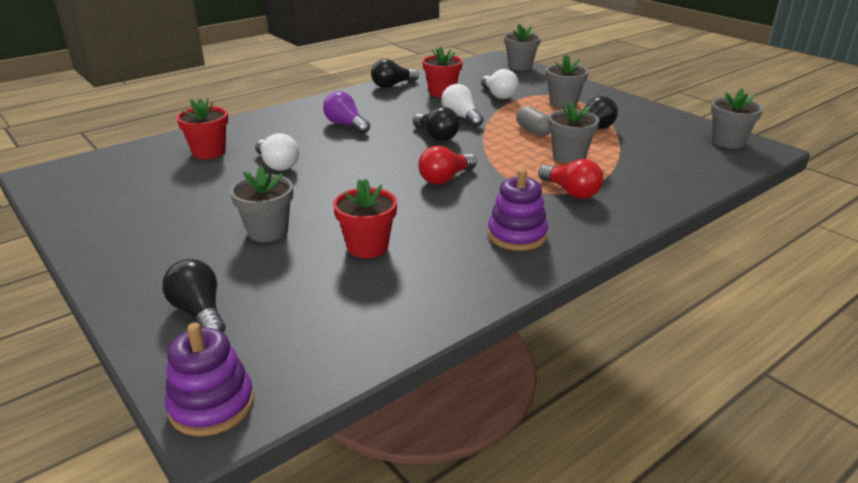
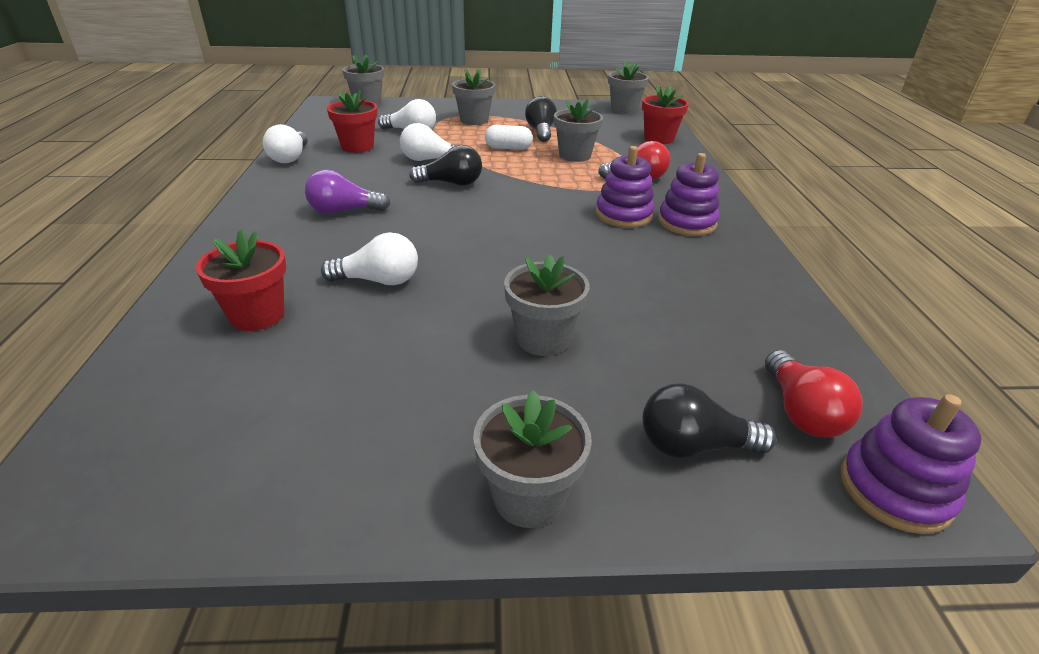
camera: 55 degrees left, 5 degrees up
red flower pot [333,179,397,258] -> red flower pot moved to [642,86,689,144]
black light bulb [371,59,419,88] -> white light bulb [263,124,308,163]
red light bulb [418,146,477,184] -> red light bulb moved to [765,350,863,437]
grey capsule [516,106,551,136] -> white capsule [485,125,533,150]
none -> grey flower pot [473,390,592,528]
none -> purple stacking toy [596,146,654,228]

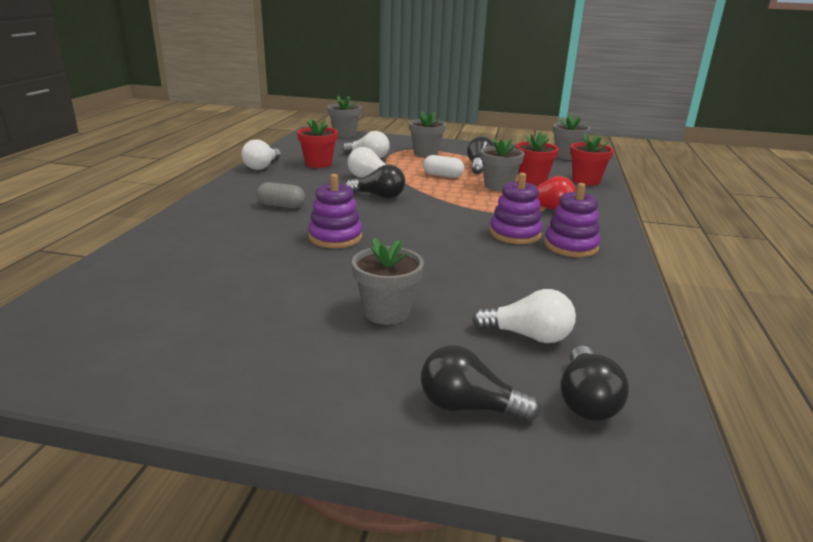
camera: 15 degrees right, 10 degrees down
red flower pot [196,229,286,331] -> red flower pot moved to [516,132,559,185]
purple light bulb [305,169,390,214] -> grey capsule [257,182,305,209]
white light bulb [321,232,418,285] -> white light bulb moved to [472,289,576,343]
grey flower pot [473,390,592,528] -> none
red light bulb [765,350,863,437] -> black light bulb [560,346,629,421]
purple stacking toy [841,394,981,534] -> purple stacking toy moved to [308,174,362,248]

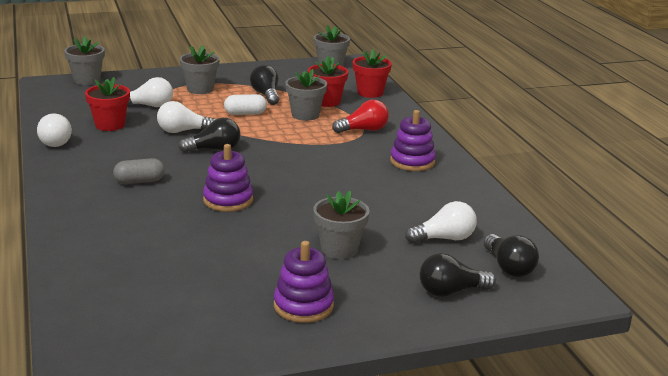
camera: 30 degrees left, 0 degrees up
purple stacking toy [489,173,543,244] -> purple stacking toy moved to [274,241,334,323]

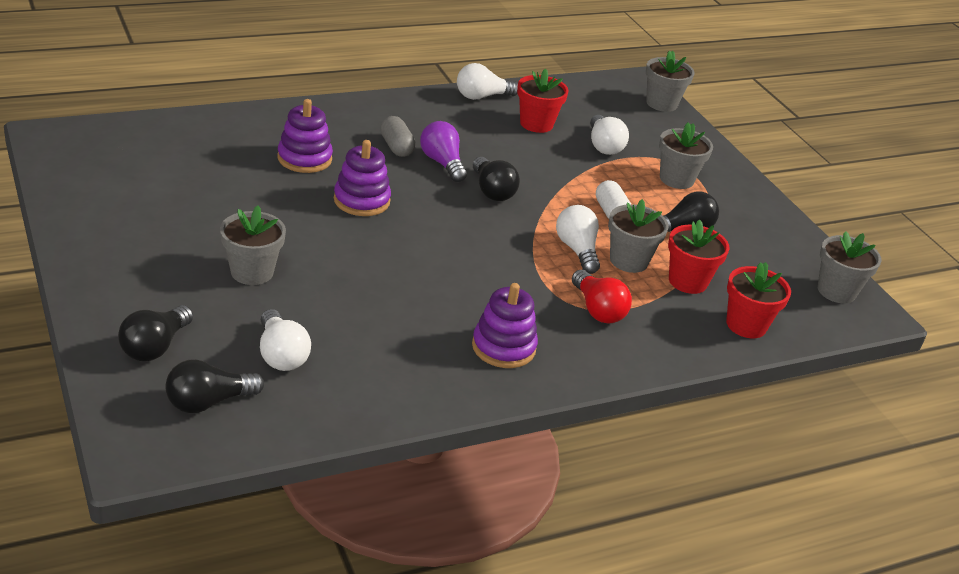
camera: 80 degrees right, 10 degrees up
white light bulb [157,101,215,133] -> white light bulb moved to [556,205,600,274]
purple stacking toy [274,241,334,323] -> purple stacking toy moved to [277,99,333,173]
black light bulb [419,253,496,297] -> black light bulb turned 135 degrees counterclockwise [118,305,193,361]
none -> purple light bulb [420,121,467,182]

